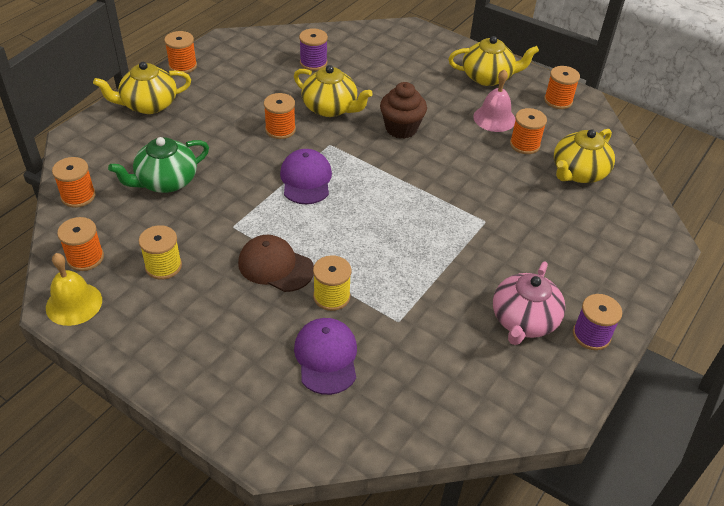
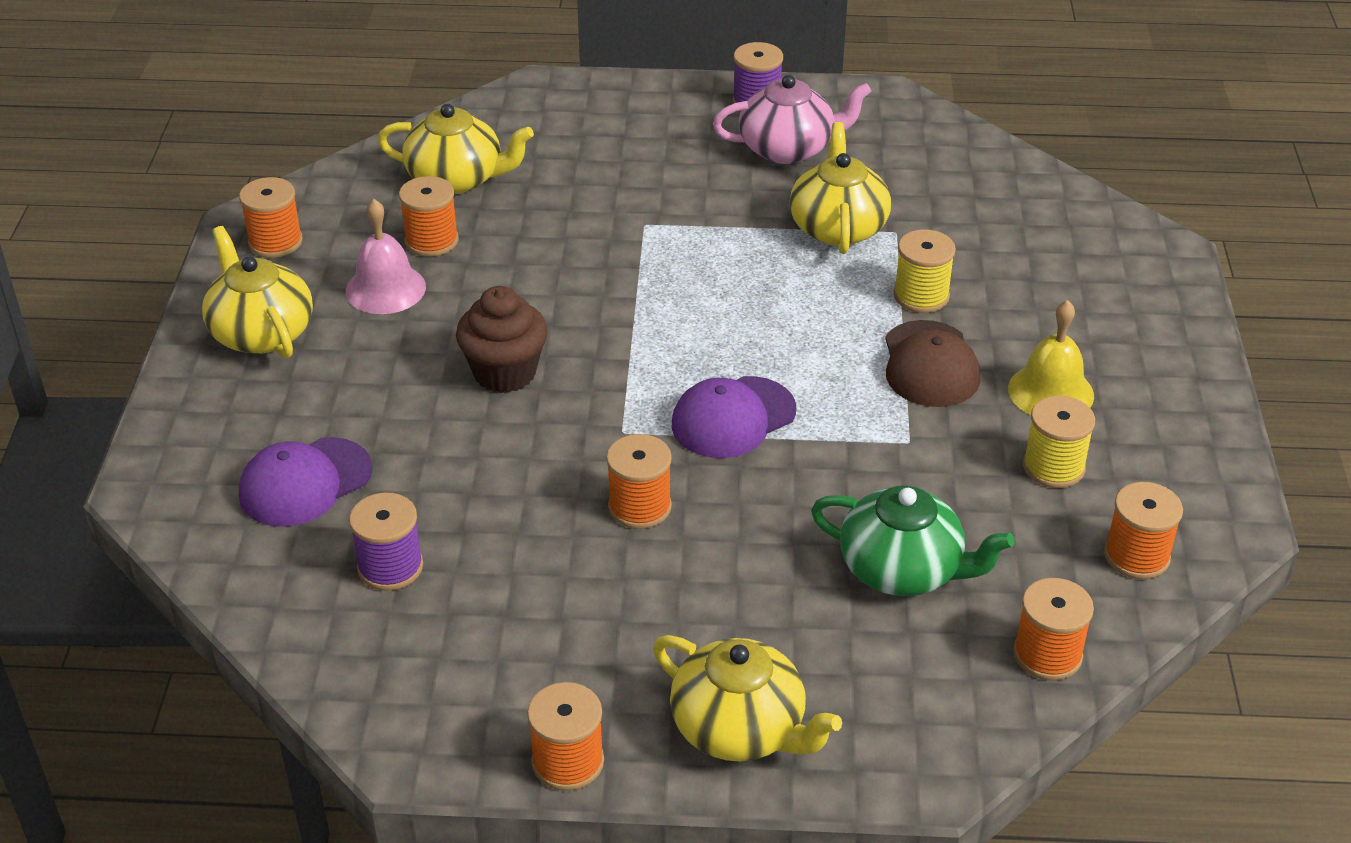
camera: 120 degrees left, 5 degrees down
yellow bell [46,253,102,326] -> yellow bell moved to [1008,300,1094,415]
yellow teapot [294,65,373,117] -> yellow teapot moved to [790,122,891,254]
purple cap [294,318,357,395] -> purple cap moved to [239,437,373,527]

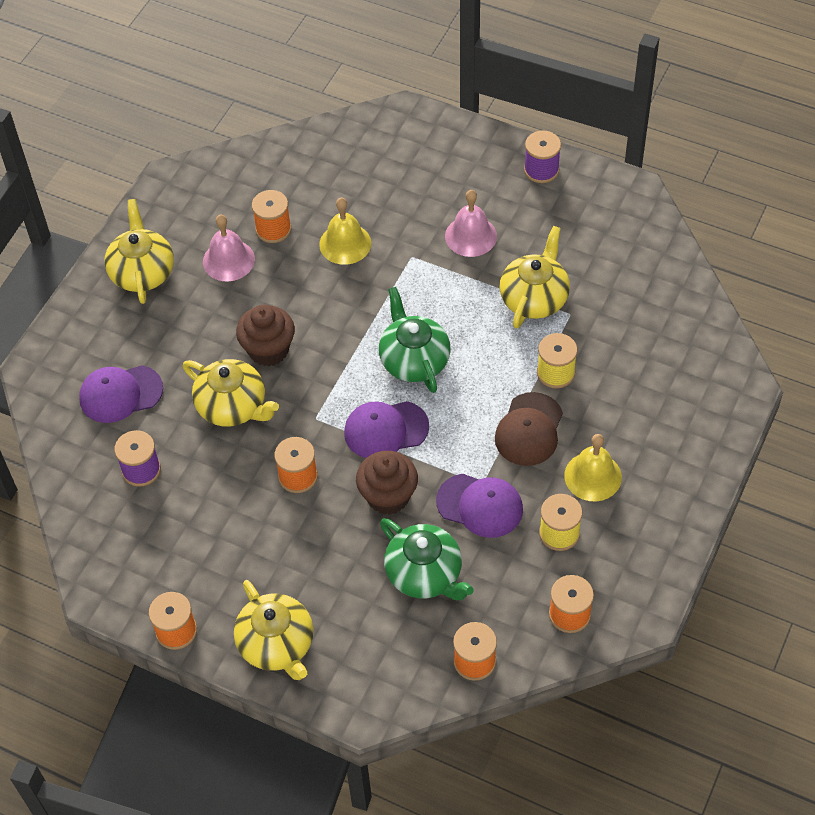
camera: 25 degrees right, 15 degrees up
orange spool [239,177,303,258] -> none
yellow teapot [378,104,534,194] -> yellow teapot moved to [183,359,279,426]
pink teapot [713,75,872,164] -> none
none -> yellow bell [319,198,371,265]
none -> brown cupcake [356,451,418,515]
none -> green teapot [379,287,451,393]
none -> purple cap [436,474,523,538]
none -> pink bell [445,190,497,257]

